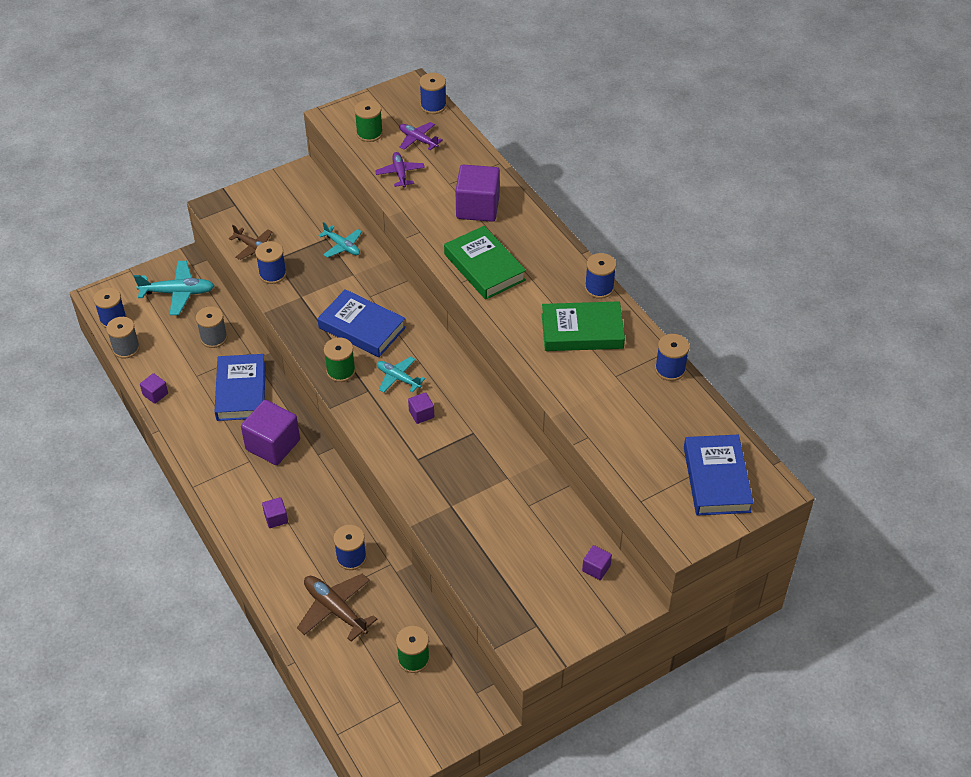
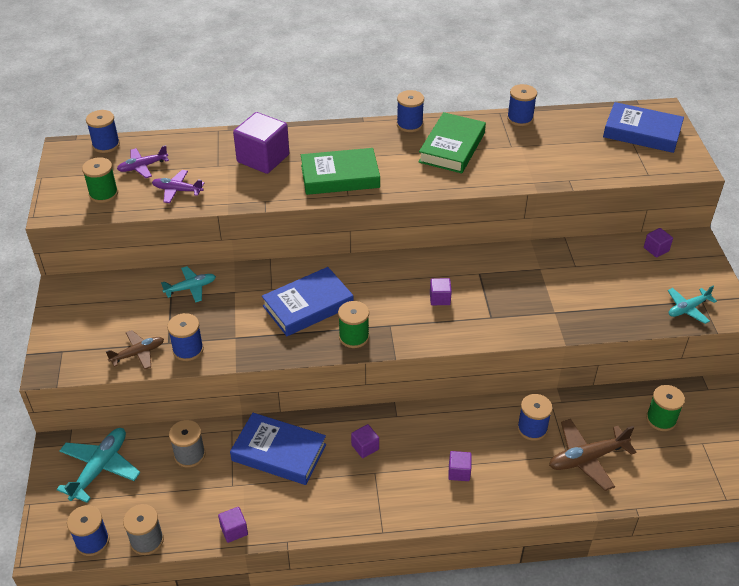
camera: 65 degrees left, 5 degrees down
purple cube [241,400,300,465] -> purple cube [351,424,379,458], size x0.47
turquoise plane [377,356,425,393] -> turquoise plane moved to [668,286,717,324]

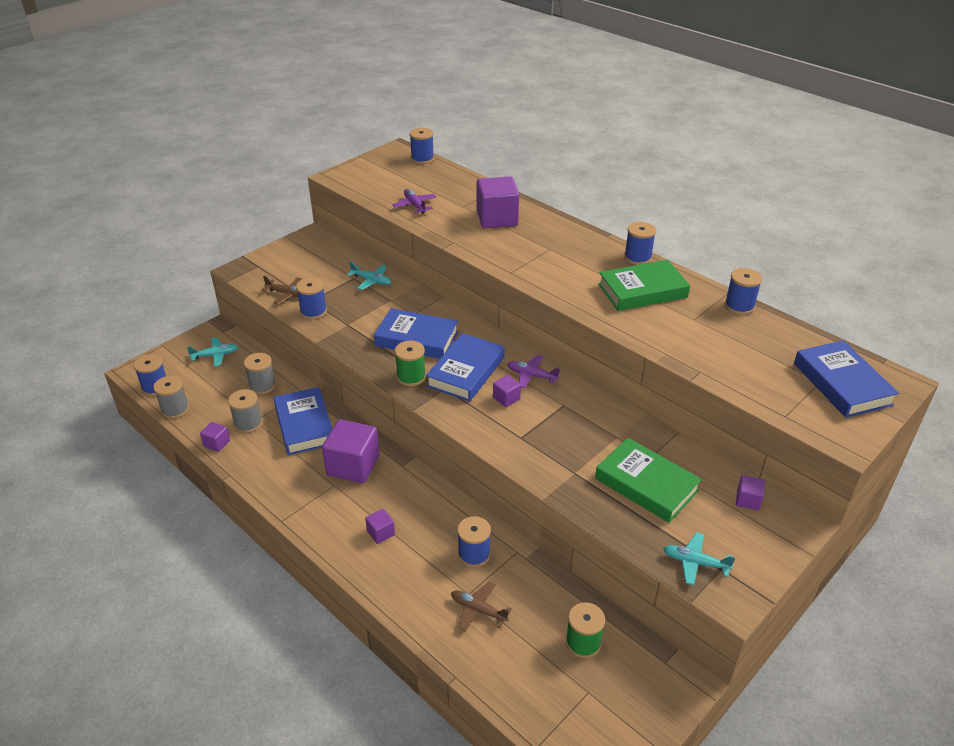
camera: 50 degrees right, 5 degrees down
turquoise plane [57,428,140,503] -> turquoise plane [187,337,238,367], size x0.64
green spool [82,157,118,203] -> none
purple plane [117,145,169,178] -> purple plane moved to [507,355,560,388]
green book [301,148,380,195] -> green book moved to [595,438,702,523]
purple cube [351,424,379,458] -> purple cube [322,419,379,483], size x2.11
brown plane [549,419,637,491] -> brown plane [451,582,512,632], size x0.64
none -> grey spool [228,389,262,433]
none -> blue book [426,333,505,402]

